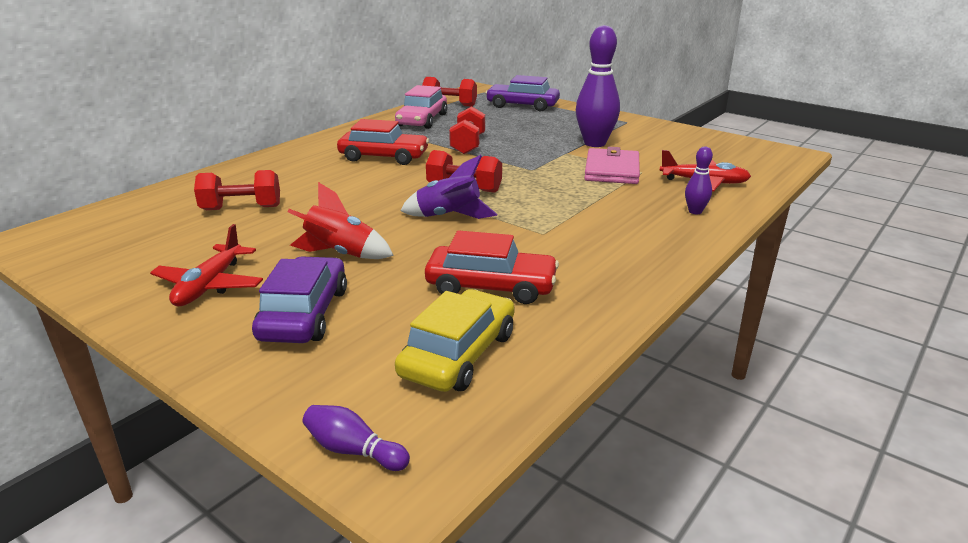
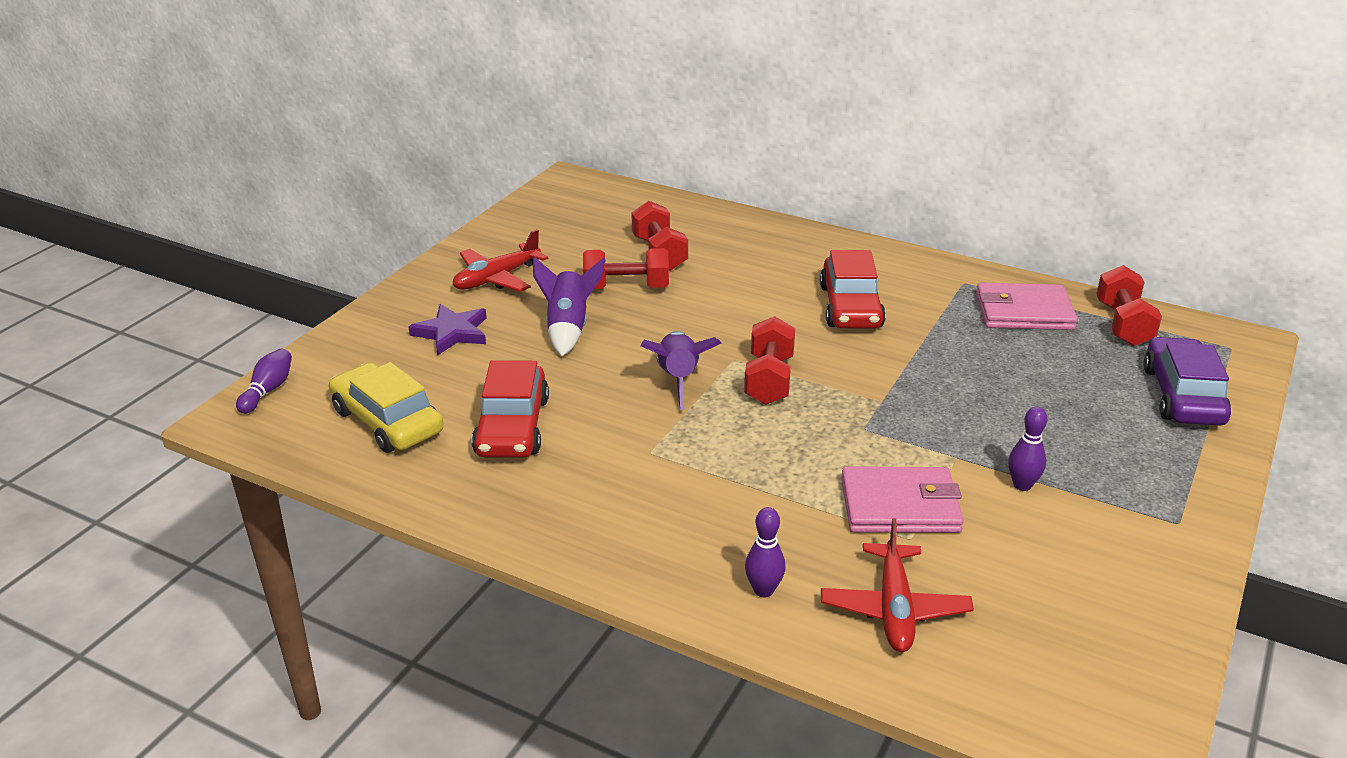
camera: 80 degrees right, 5 degrees up
red plane [150,224,263,307] -> red plane turned 45 degrees counterclockwise [453,229,548,292]
purple car [252,256,347,343] -> purple star [408,304,487,356]
red rocket [287,182,394,259] -> purple rocket [533,257,606,356]
pink car [395,85,447,129] -> pink wallet [976,283,1078,330]
yellow car [395,289,515,392] -> yellow car turned 150 degrees counterclockwise [329,362,444,453]
red dumbbell [449,106,485,154] -> red dumbbell moved to [583,248,669,289]
purple bowling pin [576,25,620,147] -> purple bowling pin [1008,406,1047,491], size x0.48

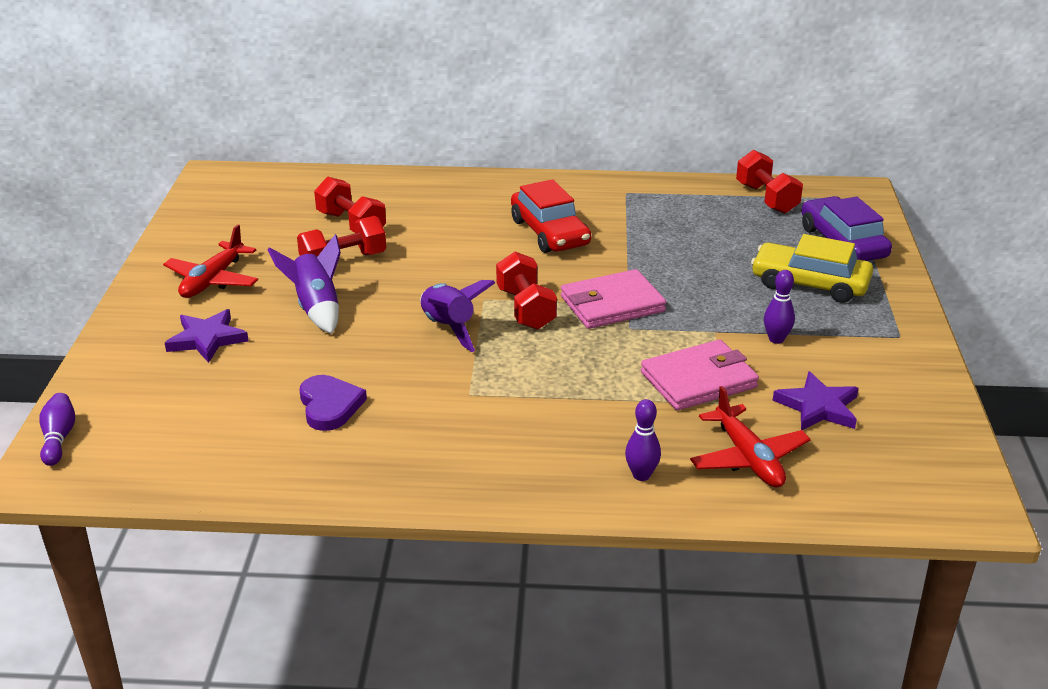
camera: 25 degrees left, 0 degrees up
yellow car [329,362,444,453] -> yellow car moved to [751,234,873,303]
red car [472,360,549,458] -> purple heart [300,375,367,431]
pink wallet [976,283,1078,330] -> pink wallet moved to [561,269,666,329]
none -> purple star [773,371,859,430]

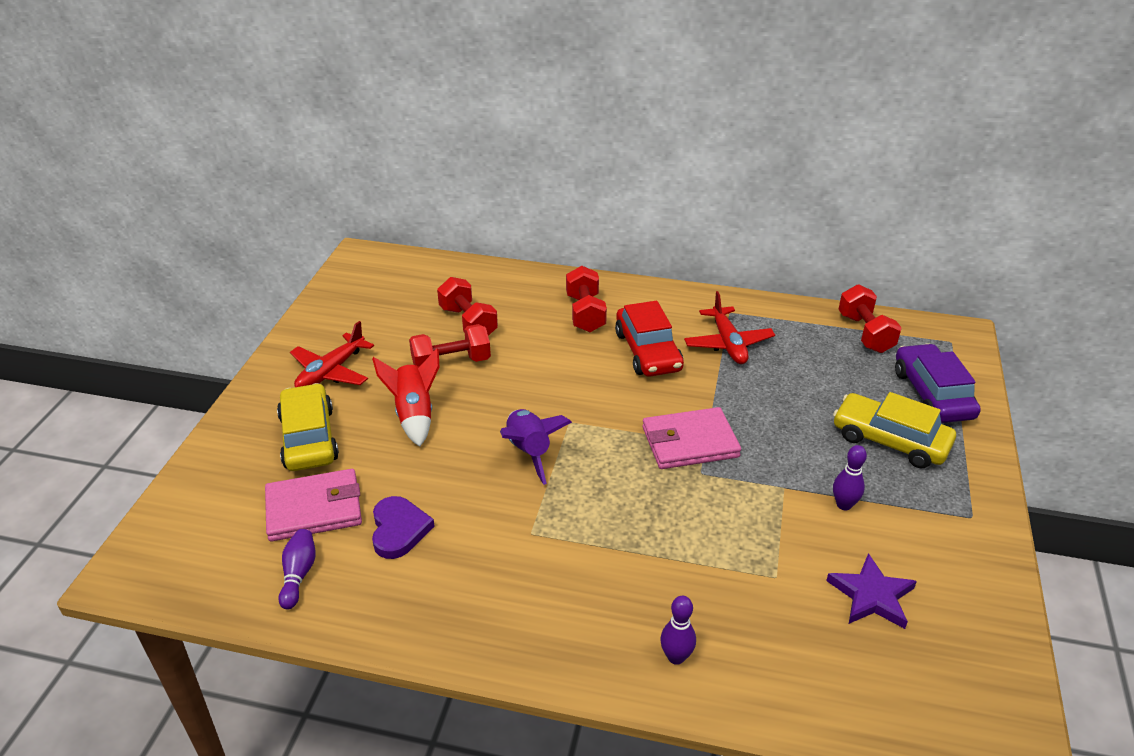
camera: 10 degrees right, 5 degrees up
purple bowling pin [39,393,75,466] -> purple bowling pin moved to [278,529,316,610]
purple star [165,309,249,363] -> yellow car [277,383,339,471]
purple rocket [267,234,341,334] -> red rocket [372,348,439,447]
red dumbbell [496,252,557,330] -> red dumbbell moved to [566,266,607,332]
pink wallet [641,340,759,410] -> pink wallet moved to [265,469,362,542]
red plane [690,386,810,487] -> red plane moved to [684,291,775,364]

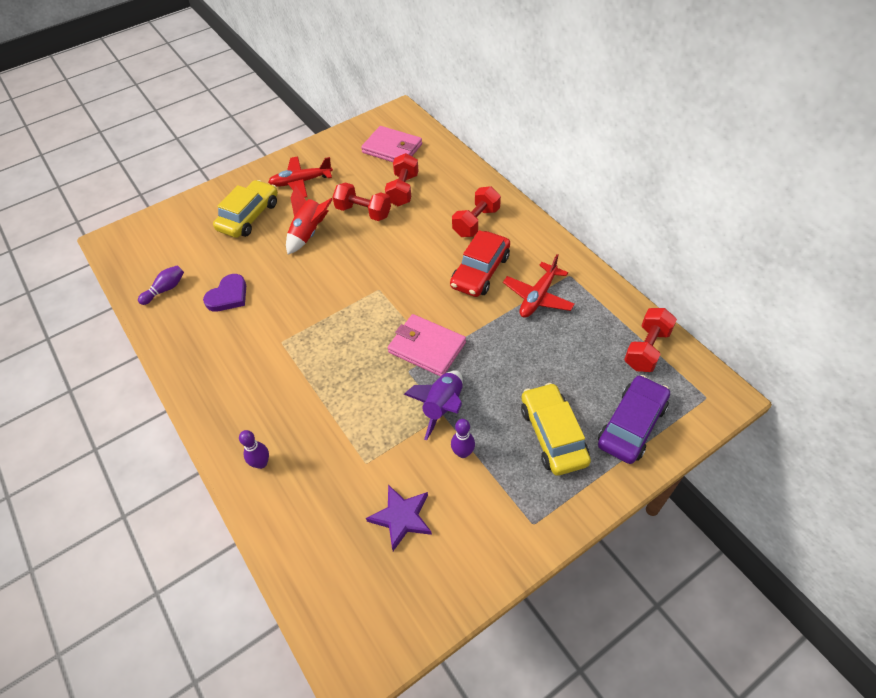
camera: 45 degrees right, 15 degrees up
pink wallet [265,469,362,542] -> pink wallet moved to [361,126,422,162]
purple rocket [500,409,572,485] -> purple rocket moved to [404,370,463,441]

